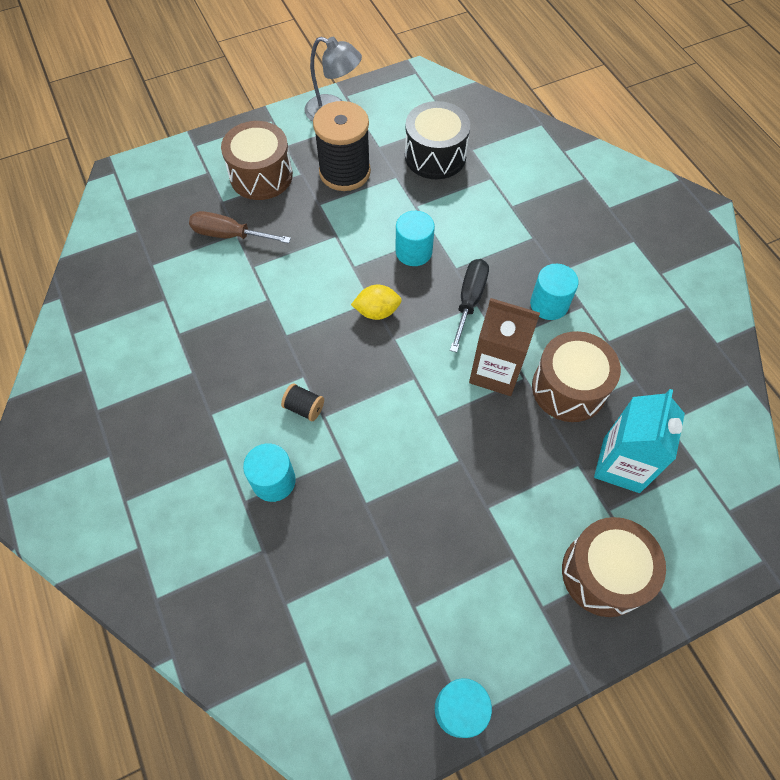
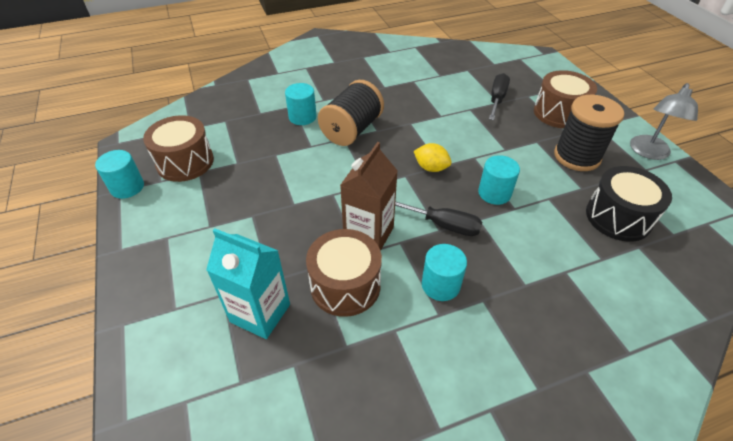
camera: 95 degrees right, 15 degrees down
brown screwdriver [189,211,291,243] -> black screwdriver [489,73,510,120]
black spool [281,383,324,421] -> black spool [318,80,384,146], size x2.33
yellow lemon [351,285,402,320] -> yellow lemon turned 60 degrees counterclockwise [414,143,452,172]
brown drum [562,517,666,617] -> brown drum moved to [143,115,214,182]

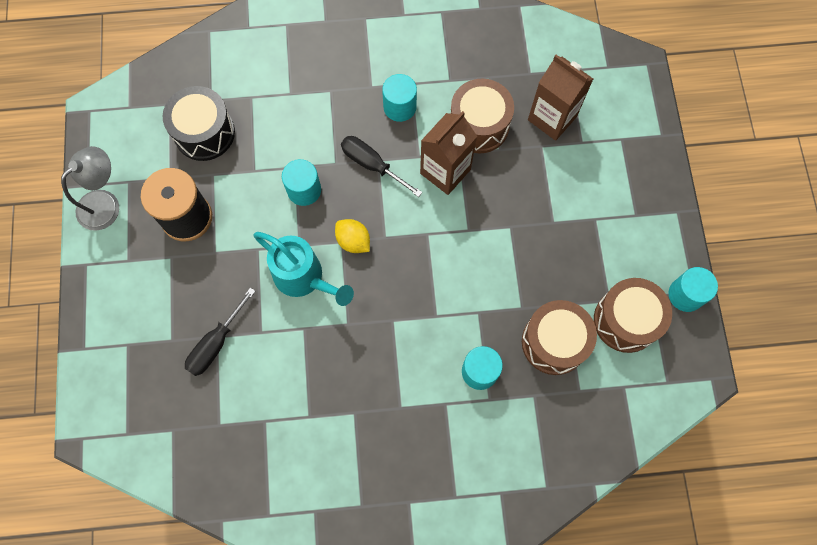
camera: 165 degrees left, 25 degrees up
turquoise carton [206,228,290,339] -> brown carton [528,54,593,141]
black spool [318,80,384,146] -> none
brown drum [534,70,597,128] -> brown drum moved to [522,300,597,375]
none -> turquoise watering can [253,232,354,306]

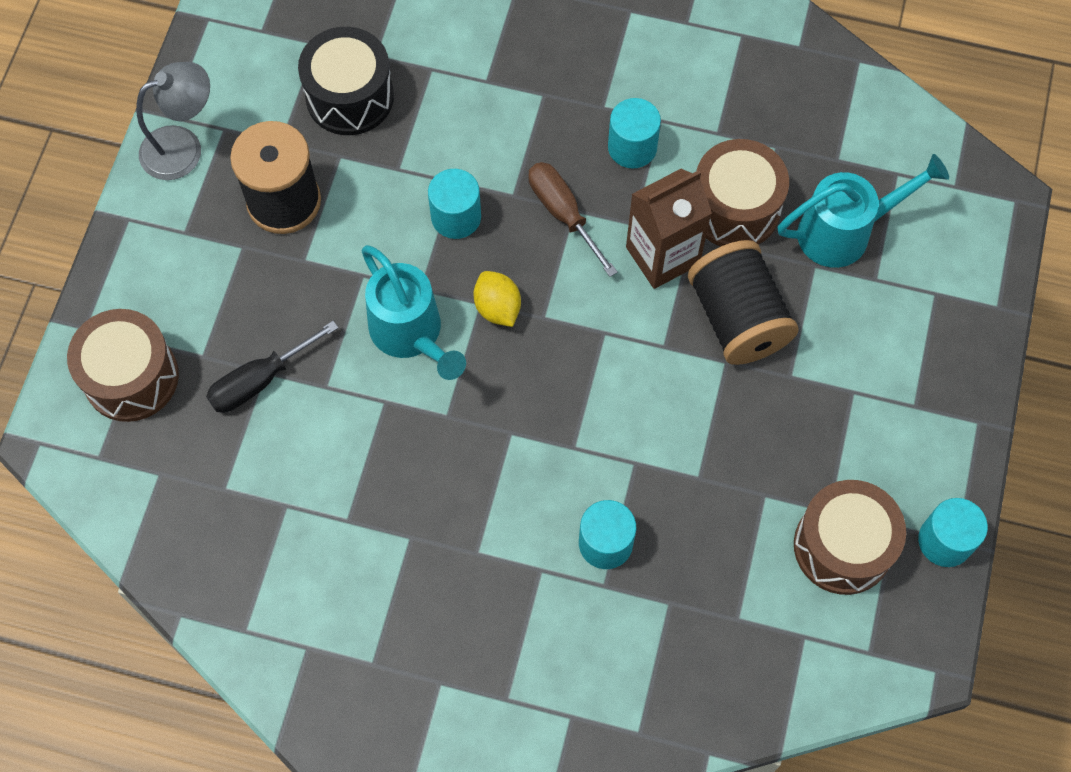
camera: 20 degrees right, 5 degrees down
black screwdriver [341,136,422,197] -> brown screwdriver [529,162,618,277]
brown drum [522,300,597,375] -> brown drum moved to [67,309,179,422]
brown carton [528,54,593,141] -> turquoise watering can [778,154,949,268]
none -> black spool [688,240,799,365]

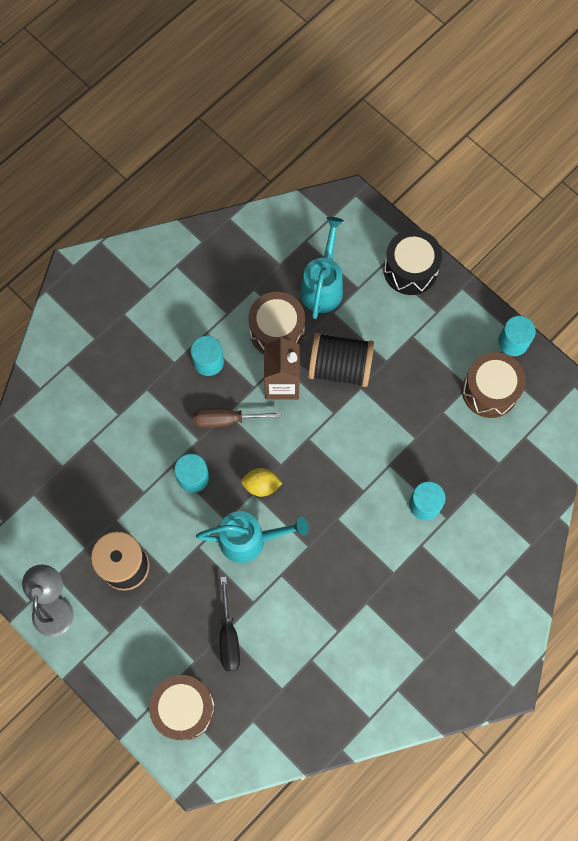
camera: 60 degrees left, 5 degrees up
black drum [298,27,394,135] -> black drum moved to [383,229,442,295]

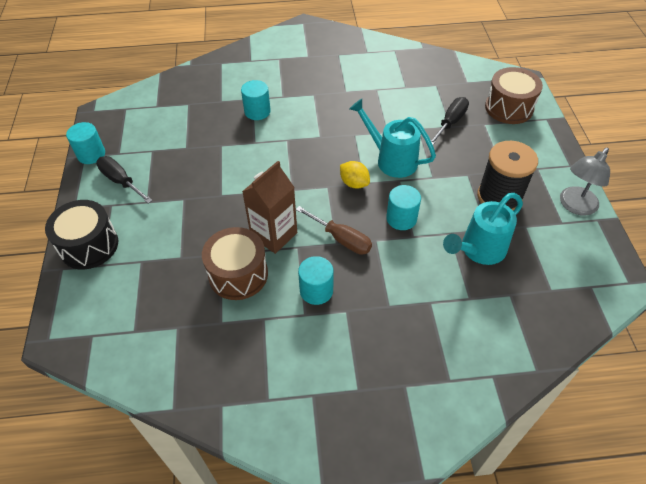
camera: 140 degrees left, 20 degrees down
turquoise watering can [301,217,344,319] -> turquoise watering can moved to [443,193,523,265]
black spool [308,333,374,387] -> none
brown drum [462,352,526,418] -> none
none -> black screwdriver [96,156,153,204]

